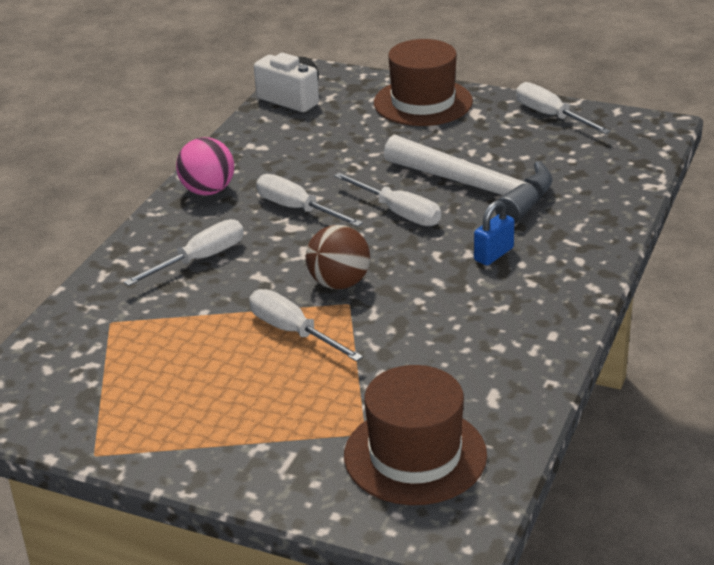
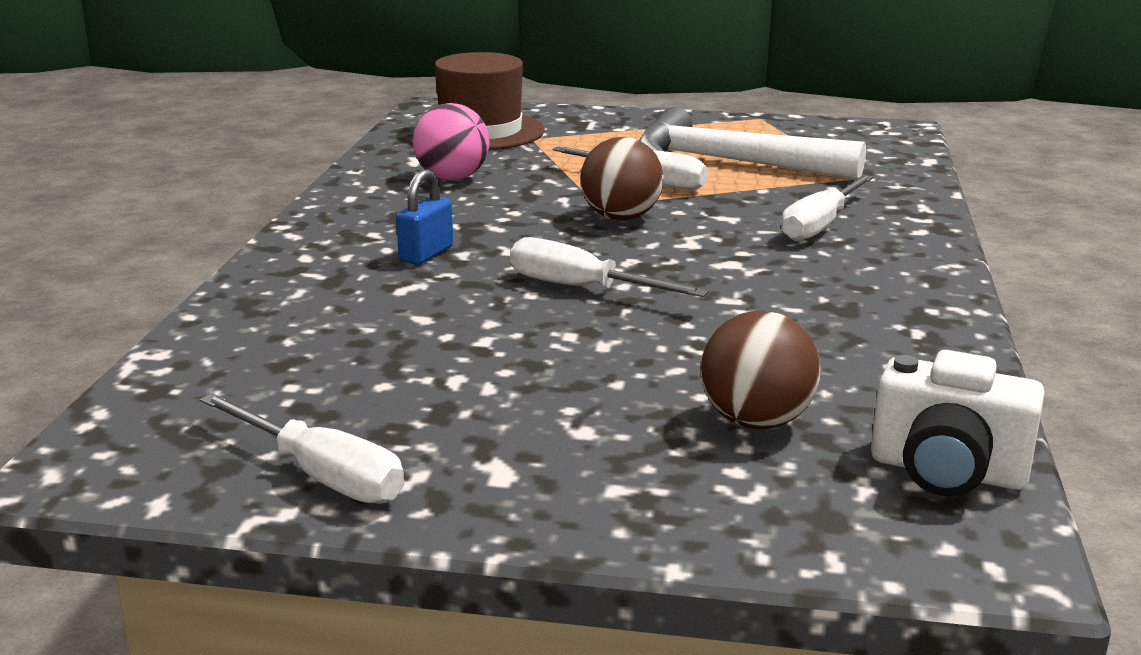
camera: 165 degrees right, 10 degrees down
pink ball [176,137,234,196] -> pink ball moved to [413,103,490,180]
white screwdriver [256,174,363,227] -> none
brown hat [374,39,473,126] -> none
white hammer [384,134,553,224] -> white hammer moved to [639,107,866,180]
none -> brown ball [701,311,820,429]

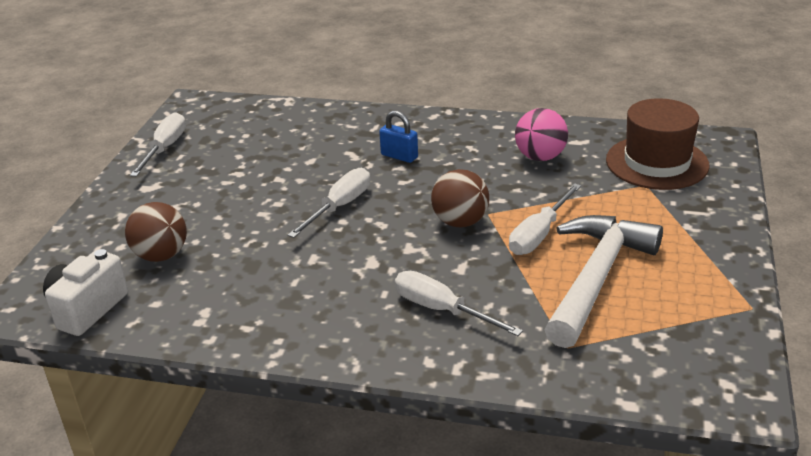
camera: 95 degrees right, 10 degrees up
white screwdriver [200,393,404,504] -> white screwdriver turned 150 degrees clockwise [130,112,186,177]

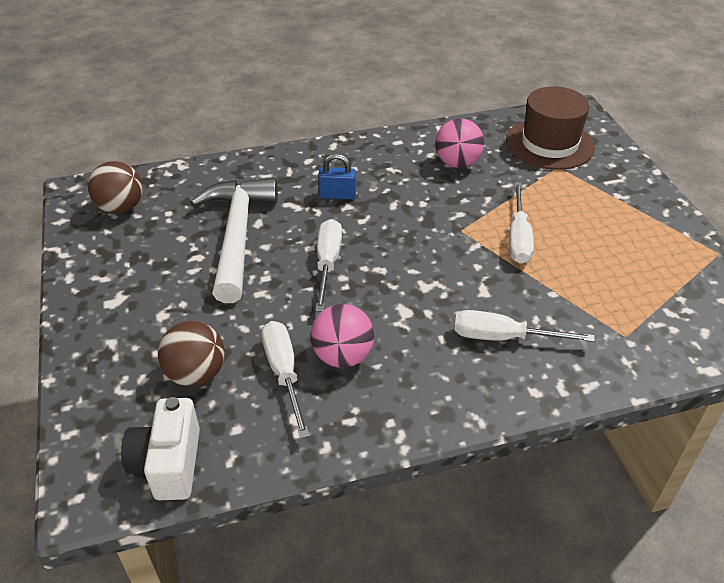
camera: 30 degrees left, 10 degrees up
white screwdriver [130,112,186,177] -> white screwdriver moved to [262,321,310,439]
brown ball [431,169,489,227] -> brown ball moved to [88,161,143,214]
white hammer [544,215,663,348] -> white hammer moved to [190,178,278,303]
none -> pink ball [310,304,374,368]

